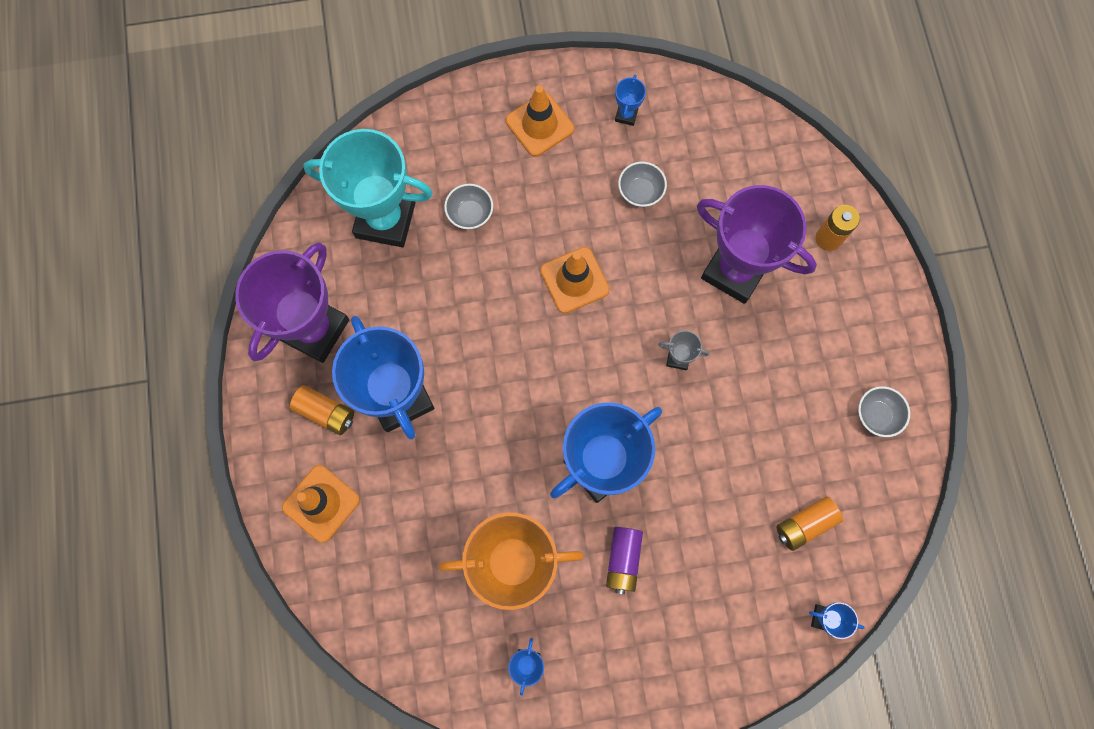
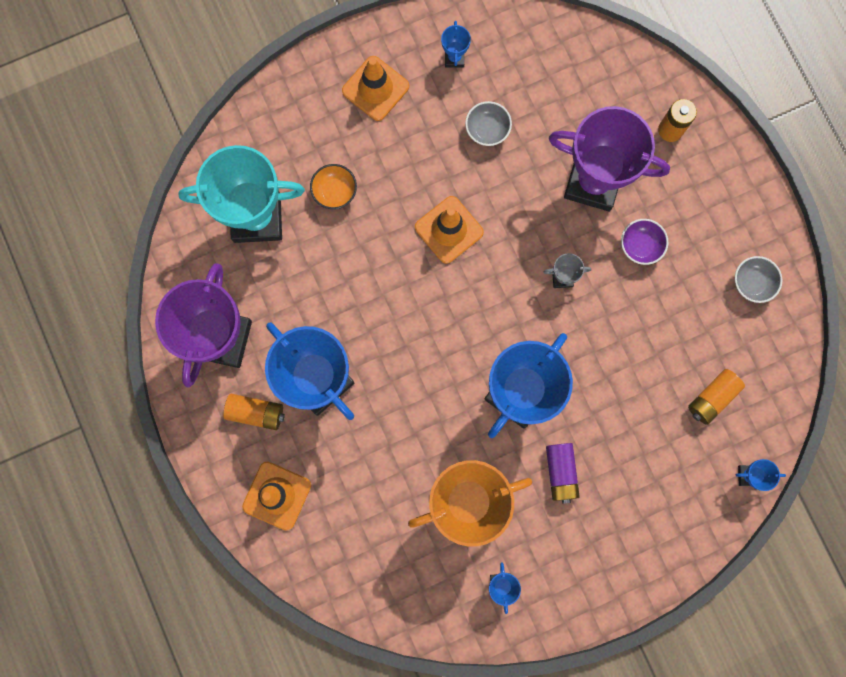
camera: 15 degrees left, 5 degrees up
grey bowl [444,184,493,230] -> orange bowl [310,164,357,209]
none -> purple bowl [621,219,668,265]

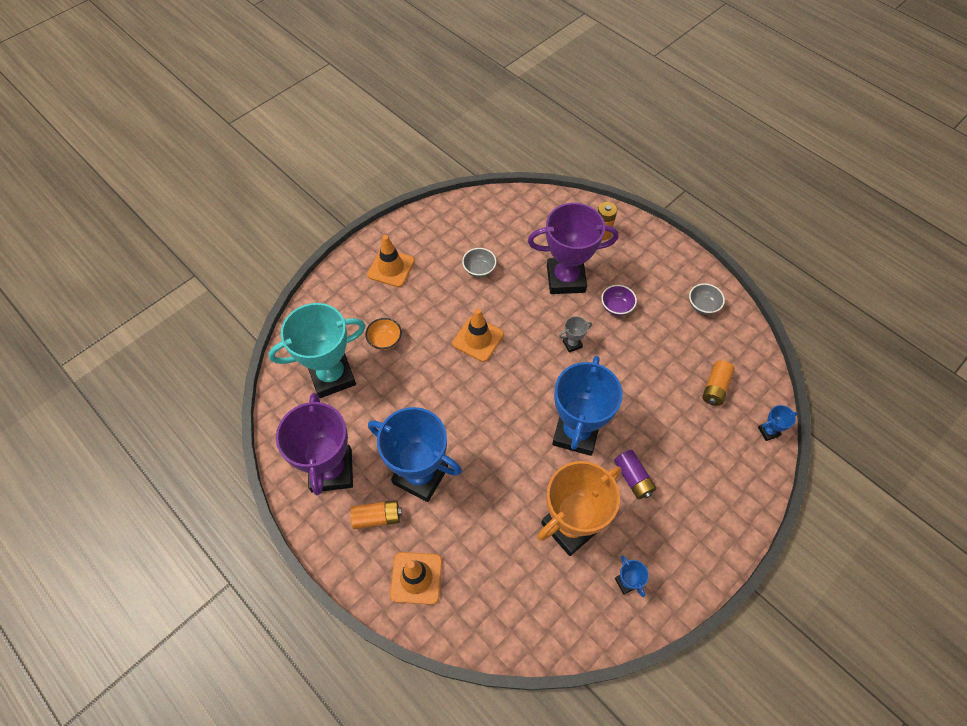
camera: 20 degrees left, 20 degrees down
blue trophy [441,21,471,67] -> none

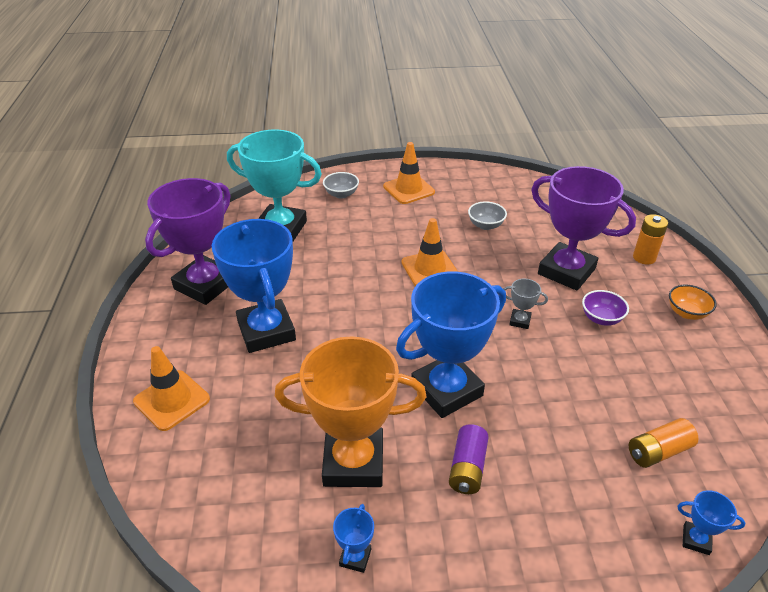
camera: 40 degrees right, 20 degrees down
orange battery [350,500,402,529] -> none
orange bowl [365,318,402,350] -> orange bowl moved to [669,285,717,320]
grey bowl [689,283,725,315] -> grey bowl moved to [323,172,359,199]

